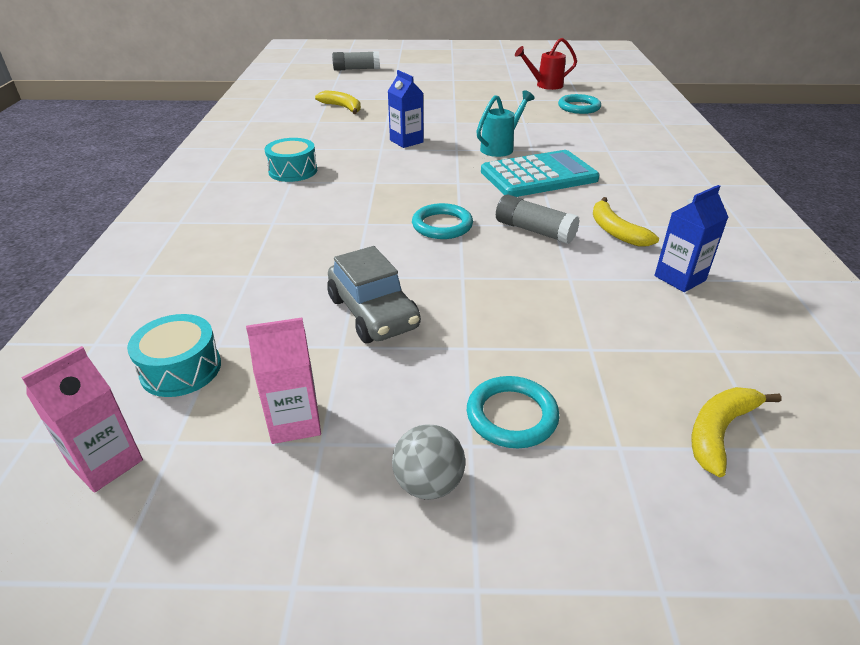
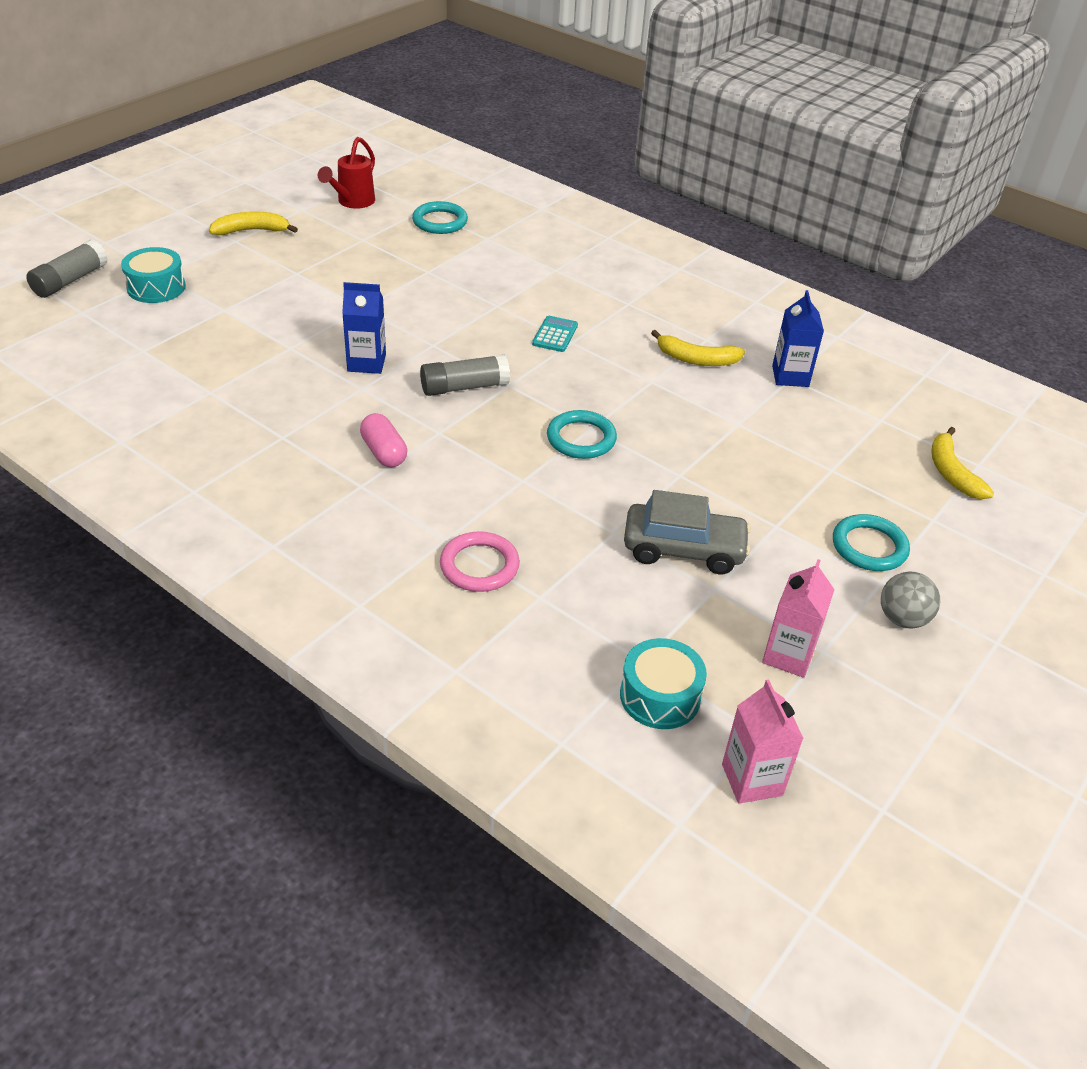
camera: 55 degrees left, 5 degrees up
turquoise drum [264,138,317,182] -> turquoise drum moved to [121,247,186,303]
yellow banana [315,91,361,114] -> yellow banana moved to [209,211,298,235]
turquoise watering can [476,90,535,157] -> none
turquoise calculator [481,150,600,197] -> turquoise calculator [532,316,578,352], size x0.43
grey glue stick [496,194,580,244] -> grey glue stick moved to [420,354,510,396]
none -> pink capsule [360,413,407,468]
none -> pink ring [440,531,520,592]

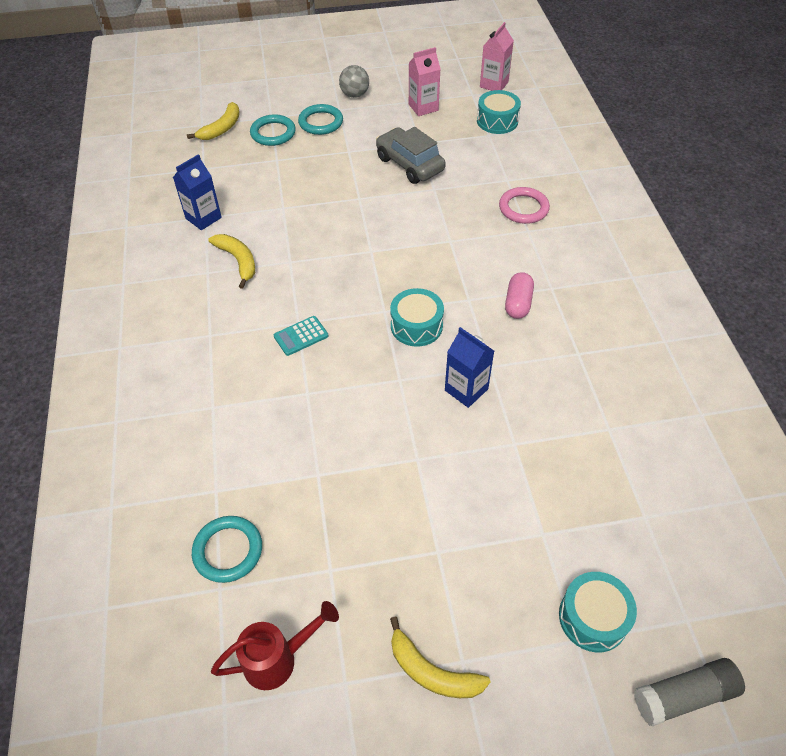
camera: 135 degrees left, 10 degrees up
grey glue stick [420,354,510,396] -> turquoise drum [390,288,444,347]
turquoise ring [547,410,617,459] -> turquoise ring moved to [250,114,296,146]

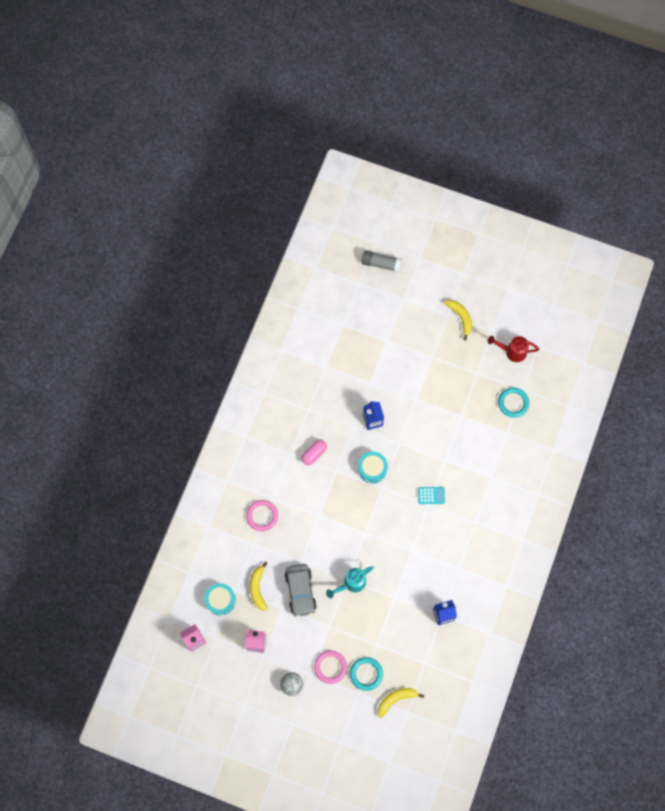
camera: 150 degrees left, 20 degrees up
yellow banana [208,234,255,289] -> yellow banana moved to [250,562,268,611]
turquoise ring [298,104,343,135] -> pink ring [314,650,347,684]
turquoise drum [559,572,637,652] -> none
none -> turquoise watering can [326,566,374,598]

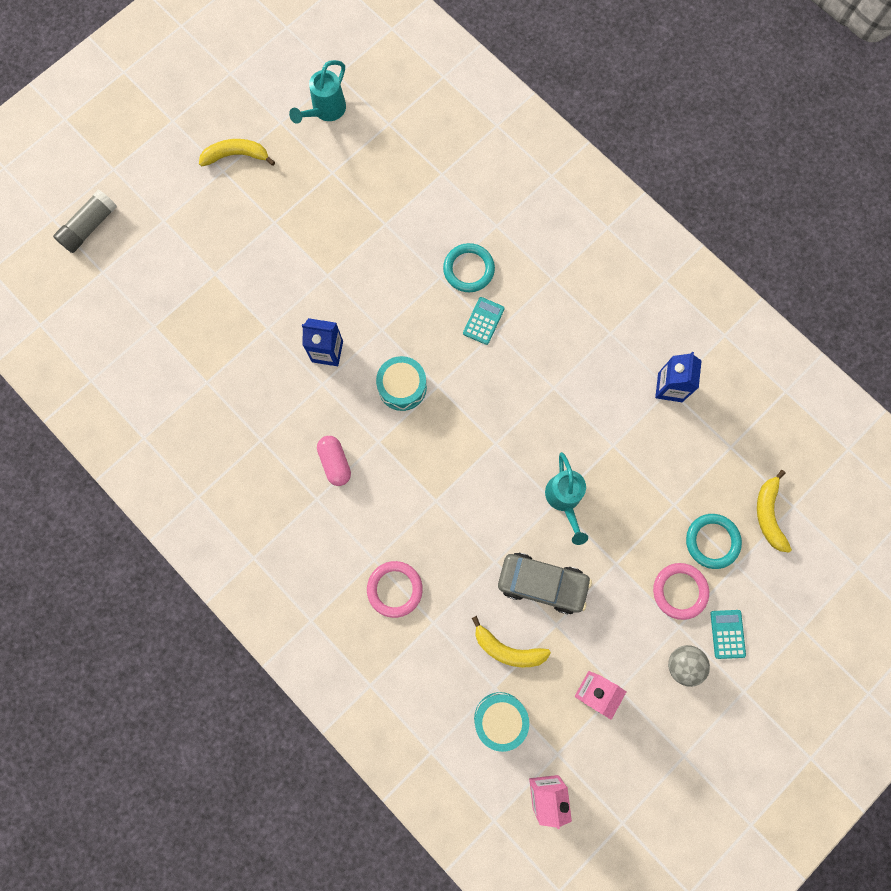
camera: 65 degrees left, 5 degrees up
red watering can [488,336,539,362] -> turquoise watering can [289,60,346,124]
turquoise ring [498,387,529,418] -> turquoise ring moved to [443,243,495,292]
none -> turquoise calculator [710,610,746,659]

